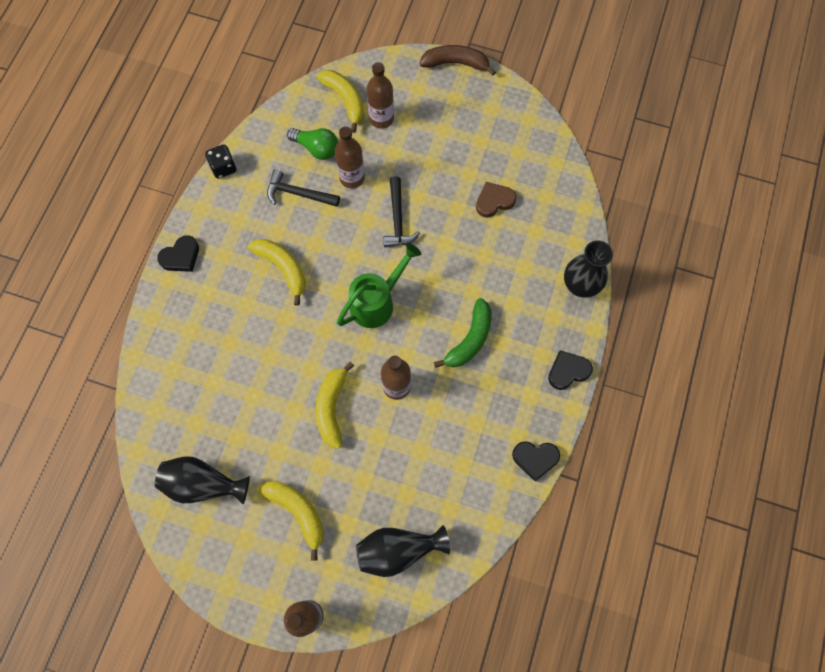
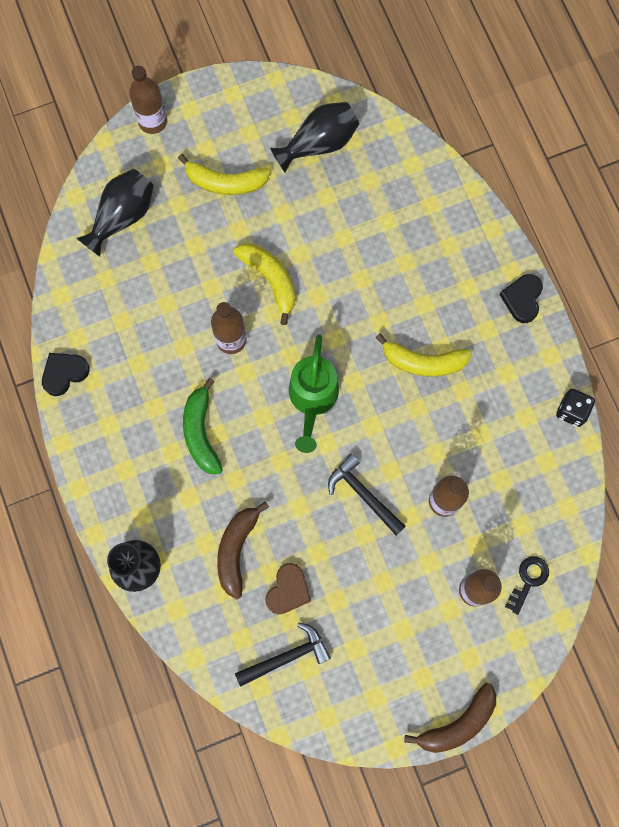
camera: 140 degrees right, 5 degrees up
black hammer [267,169,340,207] -> black hammer moved to [235,622,331,687]
green light bulb [287,128,338,160] -> none
yellow banana [316,70,364,133] -> black key [505,556,549,615]
black heart [548,350,593,390] -> none
none -> brown banana [217,501,269,599]

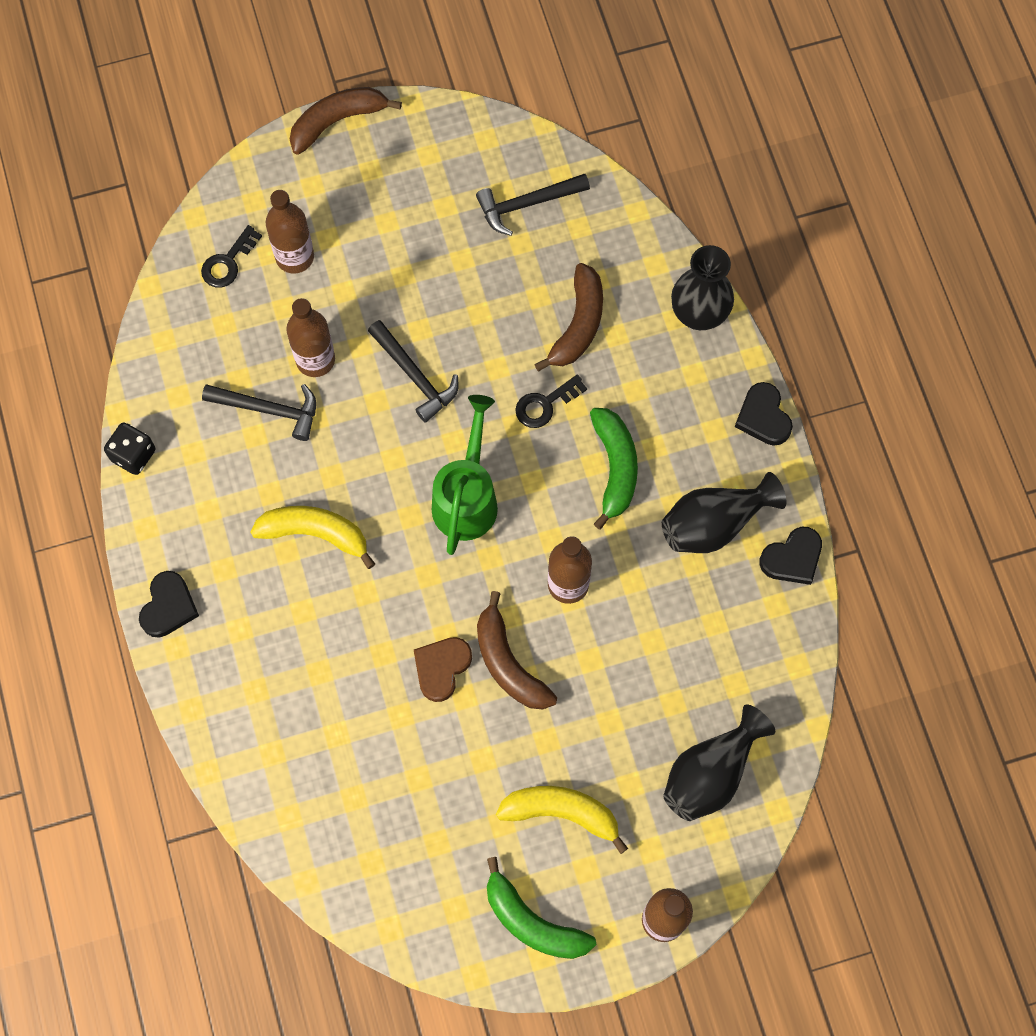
camera: 175 degrees left, 5 degrees down
yellow banana [233,243,296,325] -> brown banana [477,591,557,710]
brown heart [265,563,311,614] -> brown heart moved to [414,637,472,702]
black vase [270,102,359,173] -> black vase moved to [662,472,786,553]
none -> black hammer [202,384,316,441]
none -> green banana [487,857,596,959]
none -> black key [515,374,587,428]
none -> black heart [735,382,793,446]

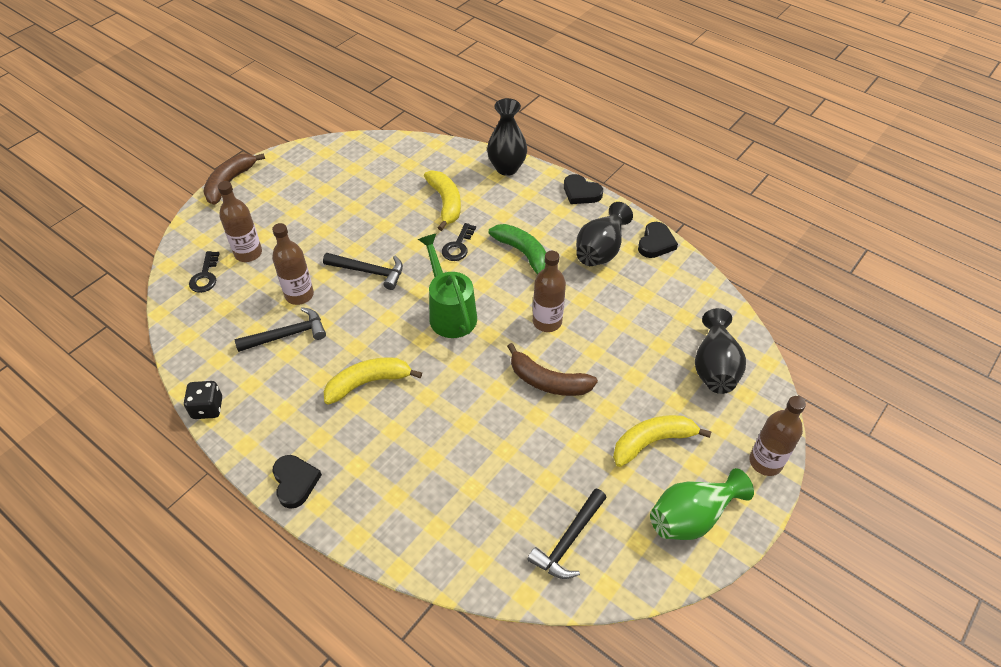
camera: 35 degrees left, 20 degrees down
brown heart [414,637,472,702] -> none
black hammer [476,174,590,236] -> black hammer moved to [527,488,607,579]
green banana [487,857,596,959] -> green vase [650,468,754,540]
brown banana [534,263,603,371] -> yellow banana [424,170,461,231]

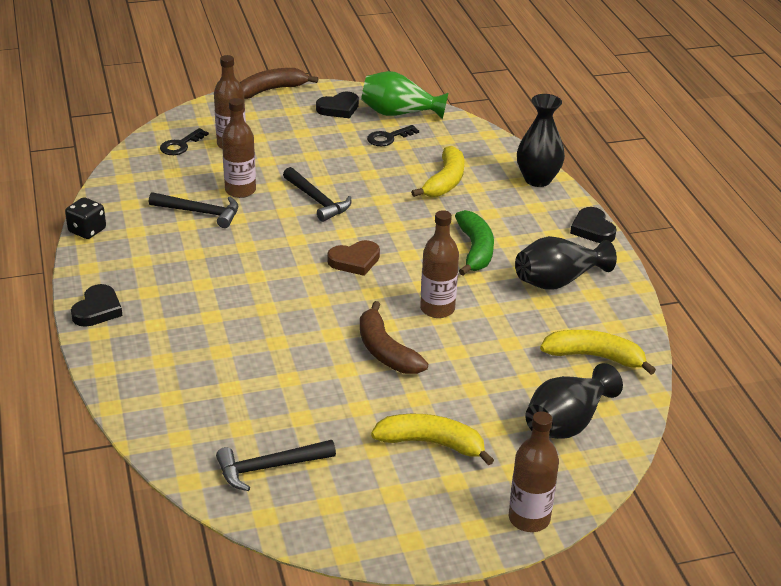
camera: 35 degrees right, 15 degrees down
yellow banana [324,357,422,405] -> yellow banana moved to [540,330,656,375]
green watering can [418,234,477,338] -> brown heart [327,240,380,276]
black key [442,223,476,261] -> black key moved to [367,125,419,146]
black heart [638,222,678,258] -> black heart moved to [316,92,359,118]
green vase [650,468,754,540] -> green vase moved to [361,71,449,119]

